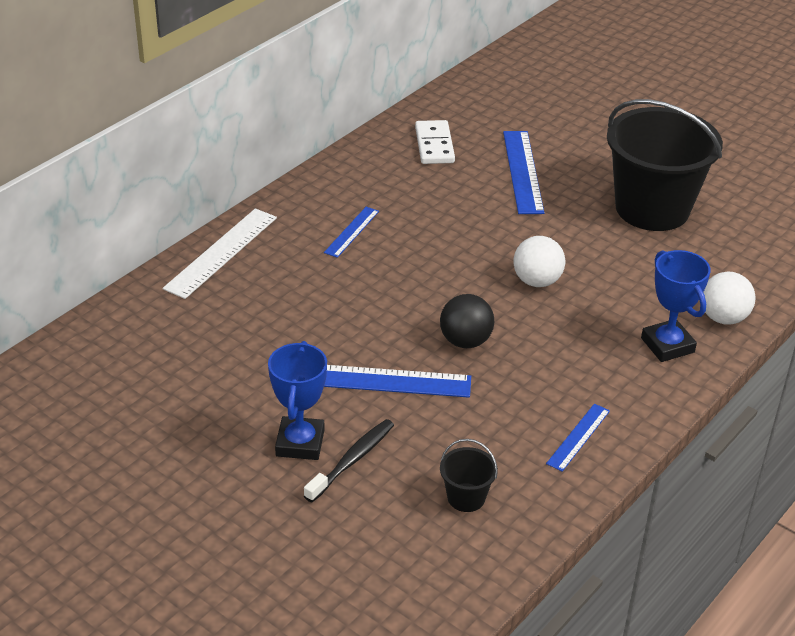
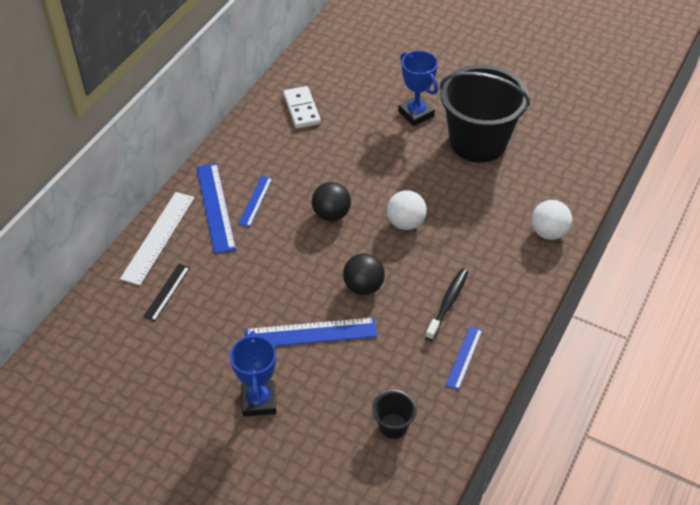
camera: 10 degrees left, 10 degrees up
black toothbrush [304,419,394,502] -> black toothbrush moved to [425,269,468,341]
blue ruler [503,131,545,214] -> blue ruler moved to [197,163,236,254]
blue trophy [641,250,711,362] -> blue trophy moved to [398,50,438,126]
none -> black ruler [143,264,190,322]
none -> black ball [312,182,351,221]

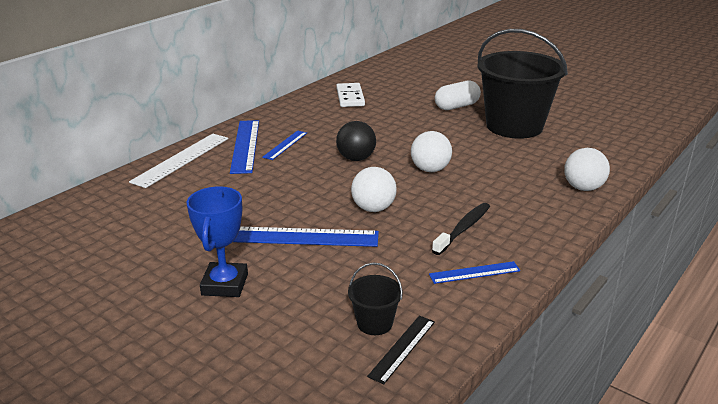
camera: 10 degrees right, 20 degrees down
black ruler [143,264,190,322] -> black ruler moved to [367,315,435,384]
black ball [343,253,385,295] -> white ball [351,167,397,212]
blue trophy [398,50,438,126] -> white capsule [435,81,481,110]
blue ruler [446,326,483,390] -> blue ruler turned 45 degrees clockwise [429,261,520,284]

